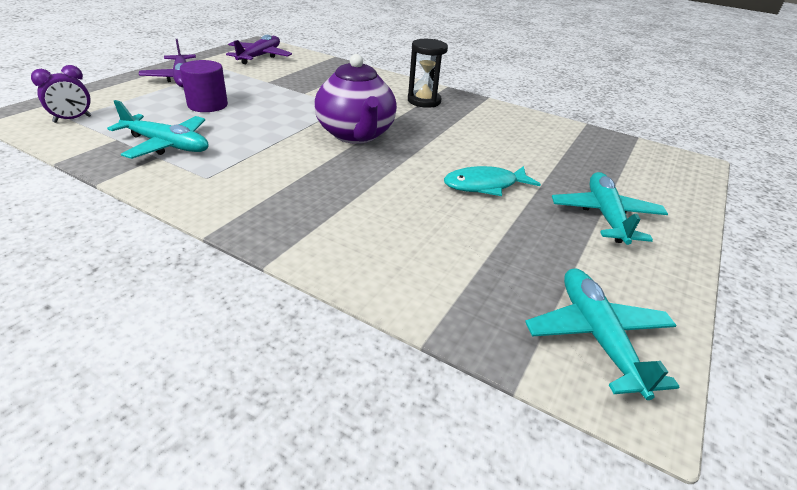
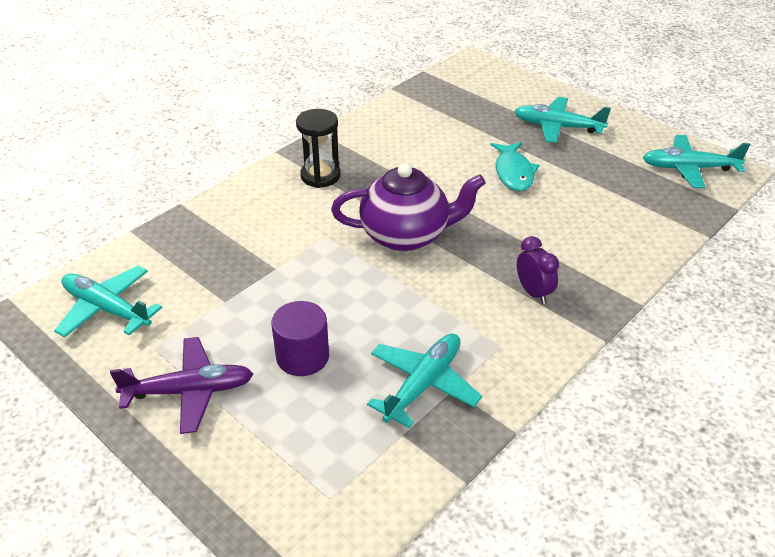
camera: 75 degrees left, 5 degrees up
purple clock [31,65,91,123] -> purple clock moved to [517,236,559,304]
purple plane [226,35,292,64] -> turquoise plane [54,266,162,337]

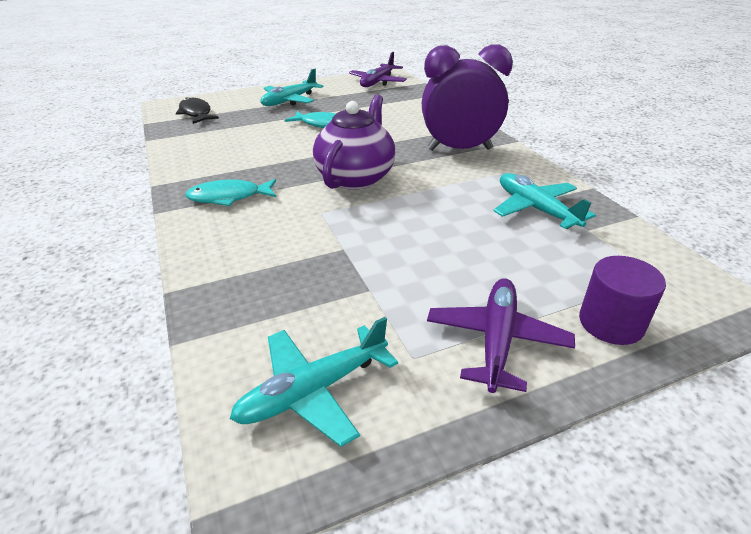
camera: 65 degrees left, 5 degrees down
purple cylinder [271,301,329,376] -> purple cylinder moved to [579,256,666,345]
black hourglass [296,109,340,188] -> turquoise fish [185,179,276,207]
purple clock [517,236,559,304] -> purple clock [422,44,513,151], size x2.15
turquoise plane [643,135,750,188] -> purple plane [349,52,407,87]
none -> black fish [176,97,219,124]

